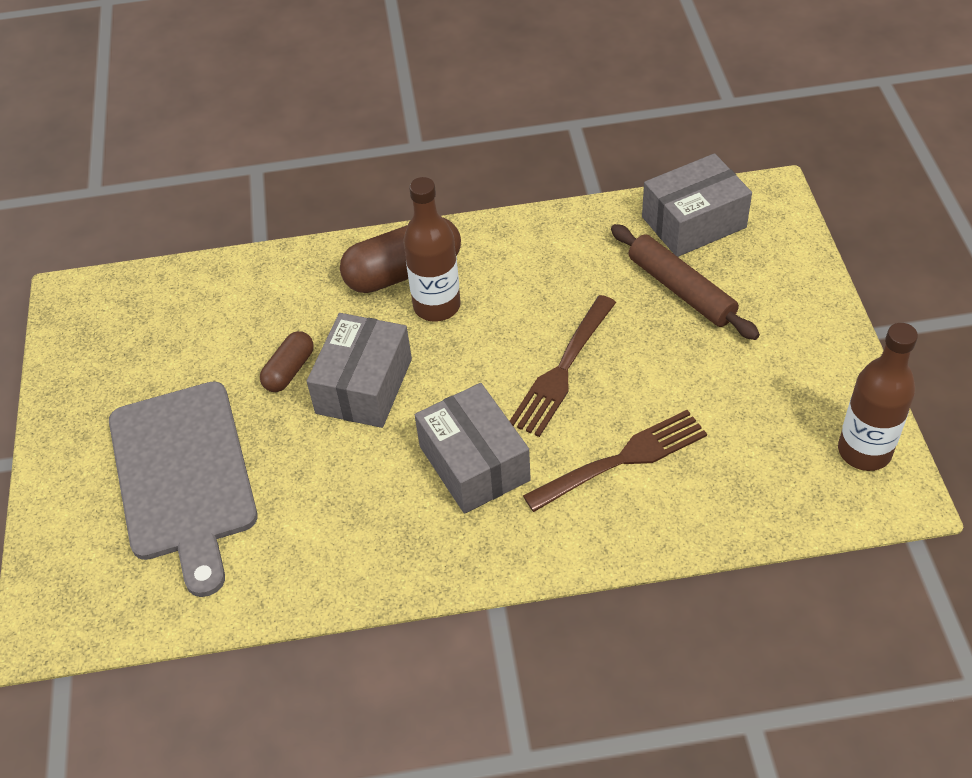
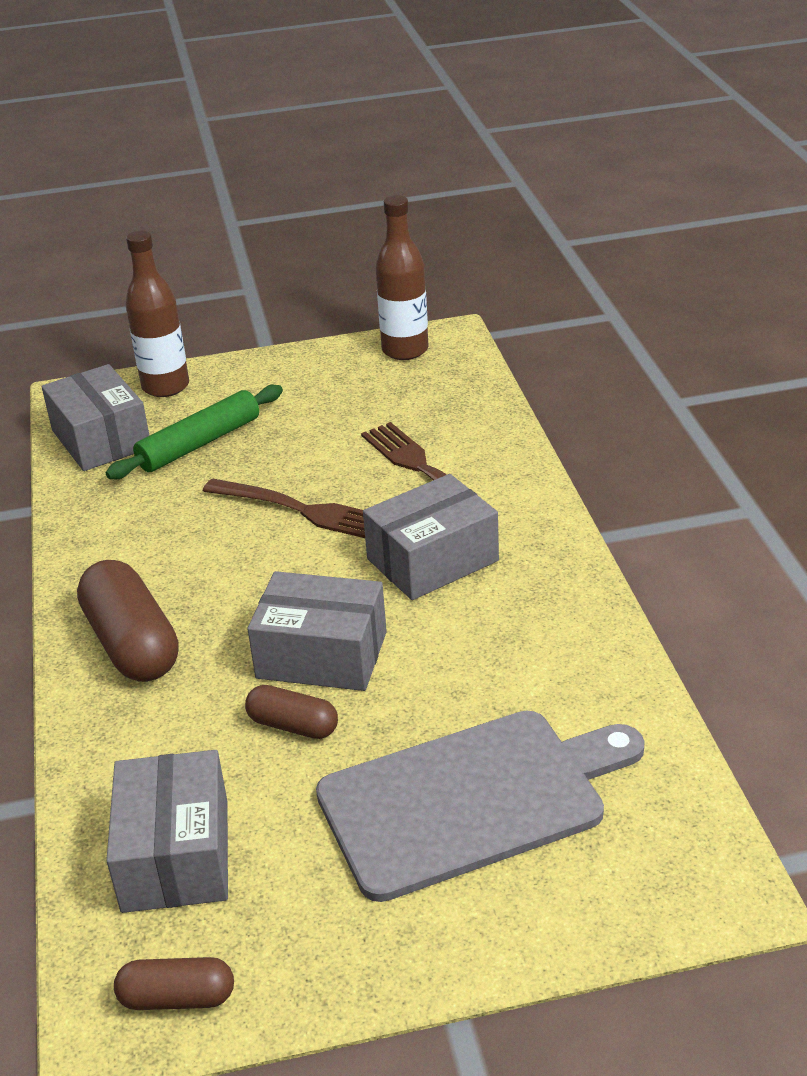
camera: 95 degrees left, 15 degrees down
brown bottle [403,177,461,322] -> brown bottle moved to [125,231,189,397]
brown rolling pin [611,224,760,340] -> green rolling pin [106,385,283,479]
none -> grey box [106,750,228,913]
none -> brown capsule [114,957,234,1010]

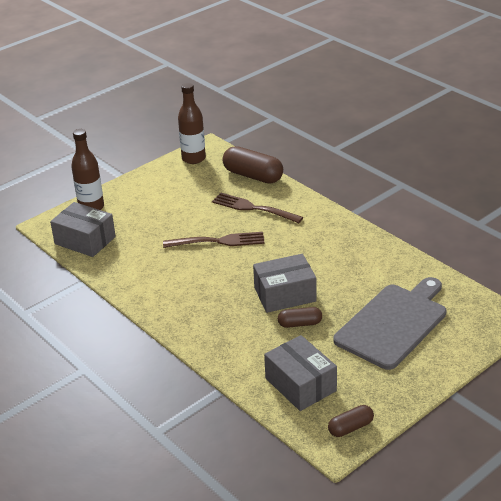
camera: 30 degrees left, 0 degrees up
brown capsule [77,560,179,682] -> brown capsule moved to [223,146,283,183]
green rolling pin [106,385,283,479] -> none
grey box [363,474,499,600] -> none

